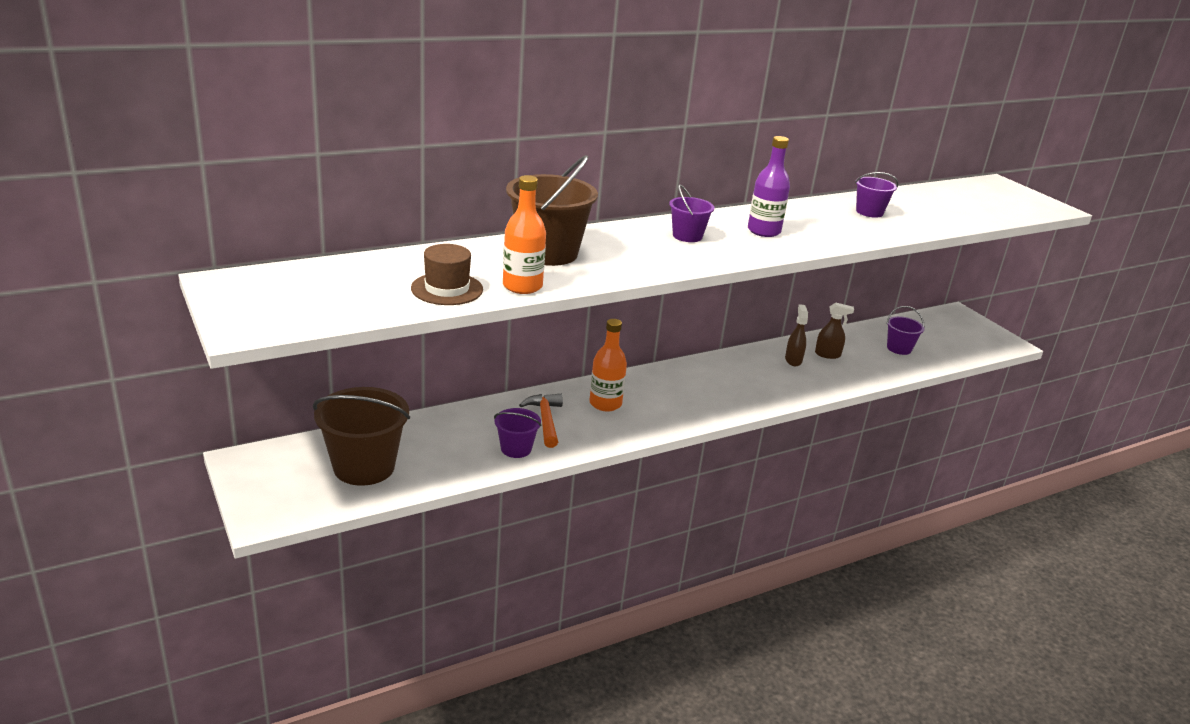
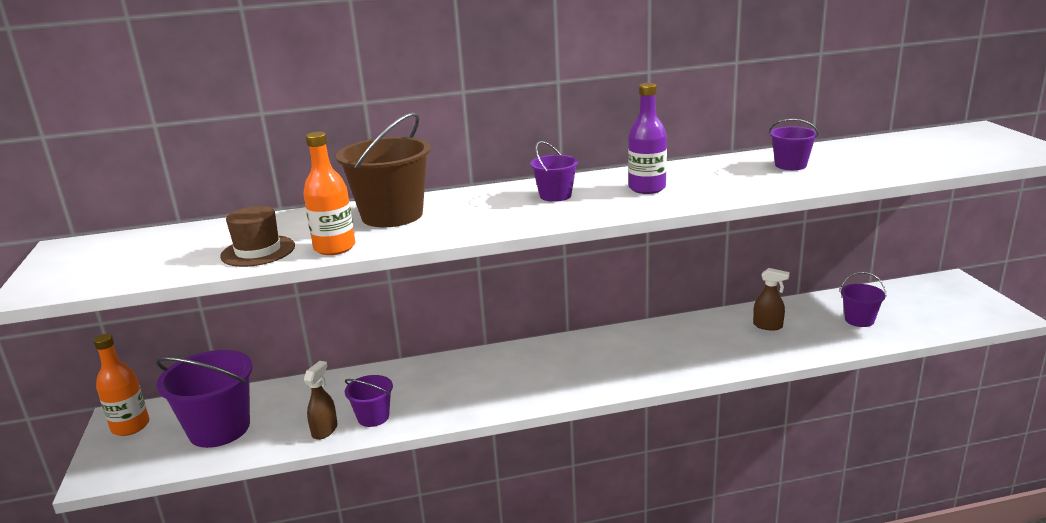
camera: 20 degrees right, 5 degrees down
brown bucket [313,387,410,486] -> purple bucket [156,350,253,448]
orange hammer [519,394,563,448] -> none
orange bottle [589,319,627,412] -> orange bottle moved to [94,334,149,436]
brown spray bottle [785,304,808,366] -> brown spray bottle moved to [304,361,337,440]

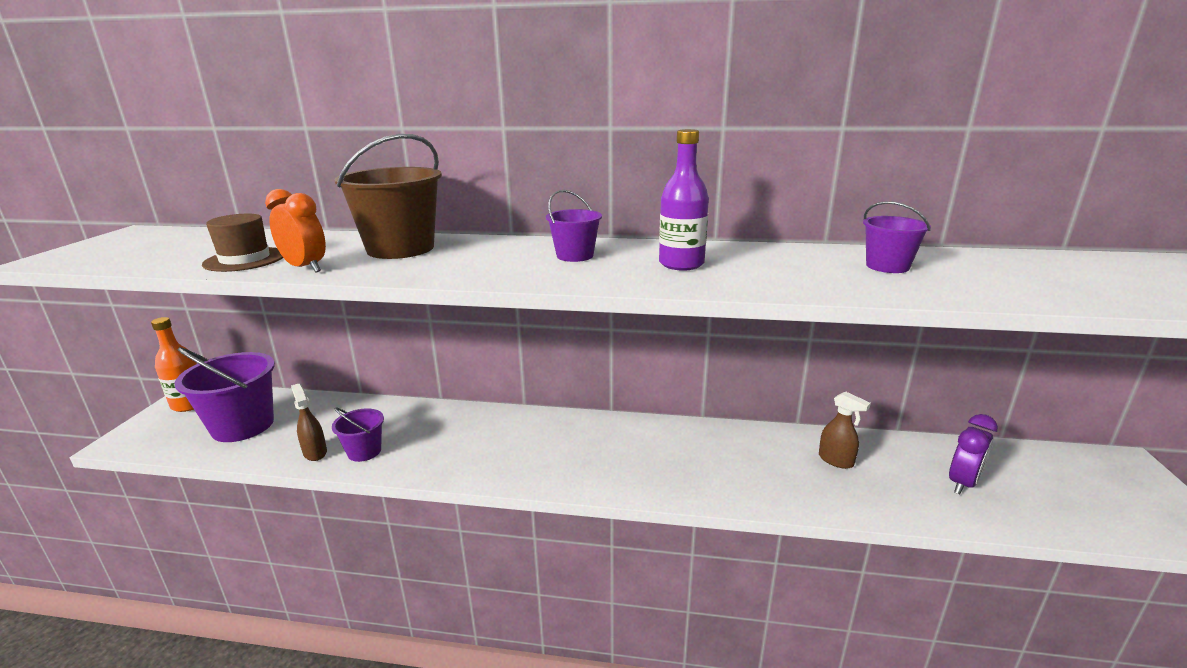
camera: 20 degrees right, 0 degrees up
orange bottle [303,132,355,255] -> orange clock [265,189,326,272]
brown spray bottle [304,361,337,440] -> brown spray bottle turned 75 degrees counterclockwise [291,383,327,461]
purple bucket [840,272,886,327] -> purple clock [949,414,998,494]

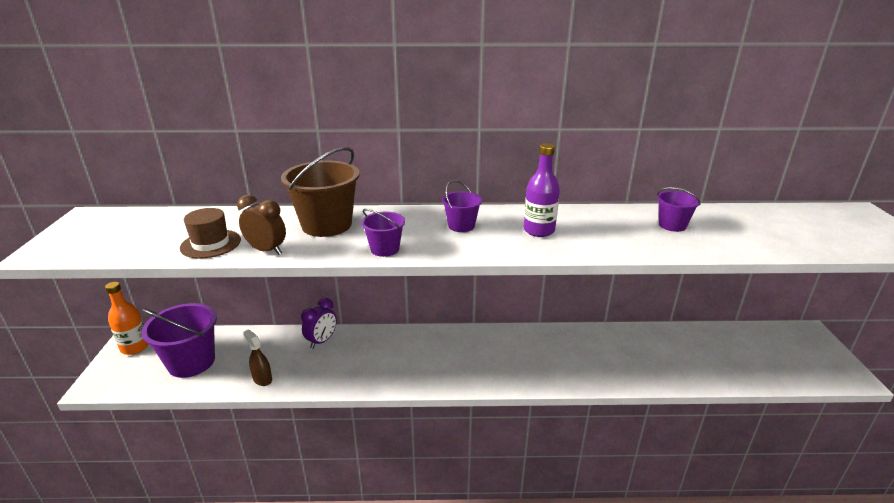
camera: 10 degrees left, 5 degrees up
orange clock [265,189,326,272] -> brown clock [237,195,286,255]
purple bucket [332,408,384,462] -> purple bucket moved to [361,209,405,257]
brown spray bottle [819,392,871,469] -> none
purple clock [949,414,998,494] -> purple clock moved to [301,298,337,349]

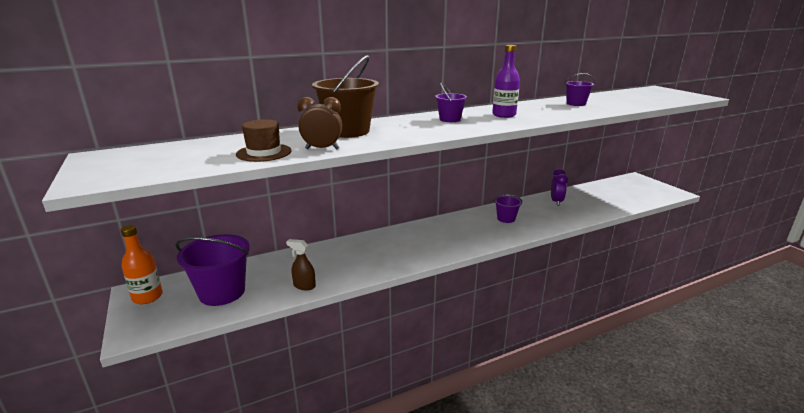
camera: 25 degrees left, 5 degrees down
purple clock [301,298,337,349] -> purple clock moved to [551,169,568,206]
purple bucket [361,209,405,257] -> purple bucket moved to [494,195,522,223]

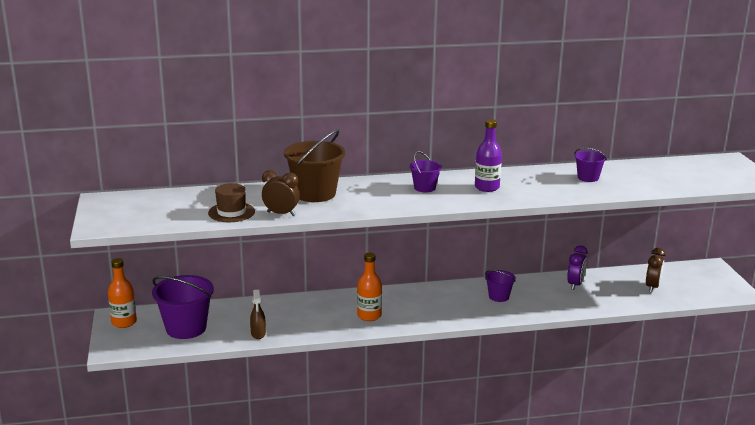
camera: 15 degrees right, 0 degrees up
brown spray bottle [286,239,316,290] -> brown spray bottle turned 135 degrees counterclockwise [250,290,266,339]
none -> orange bottle [357,253,382,321]
none -> brown clock [646,248,665,292]

